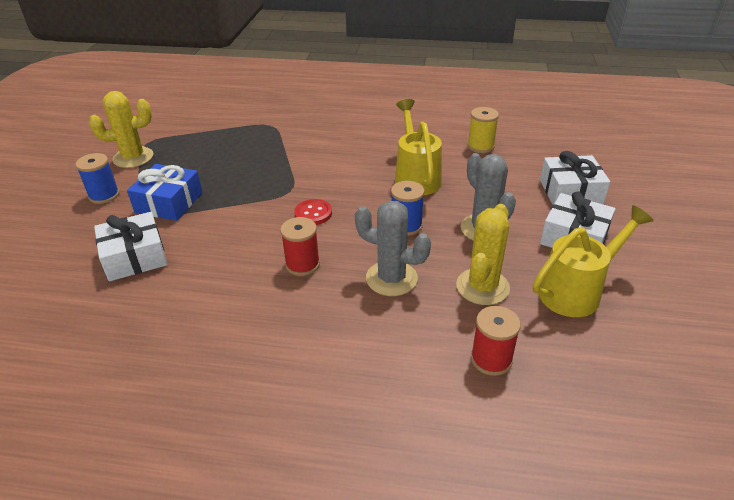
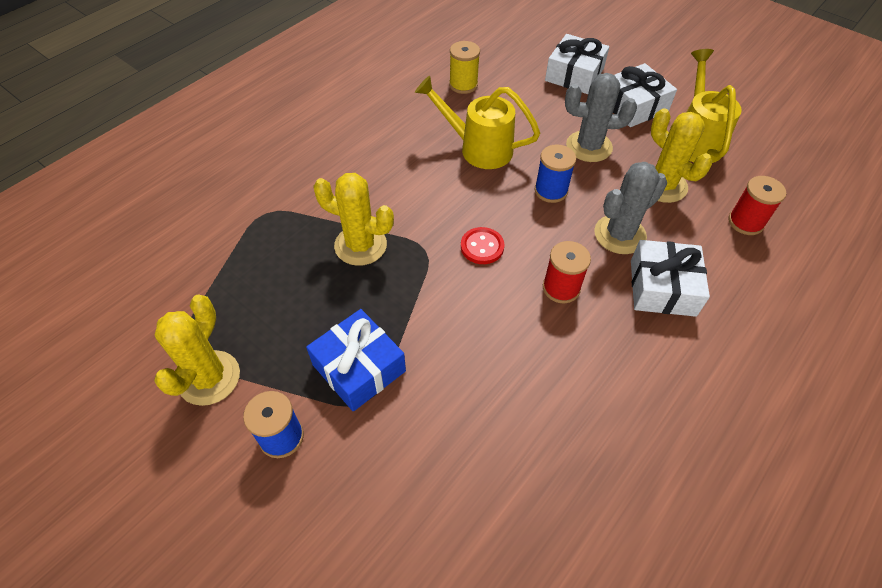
camera: 60 degrees left, 15 degrees up
white gift [94,212,168,281] -> white gift moved to [631,240,710,317]
none -> yellow cactus [313,173,394,266]

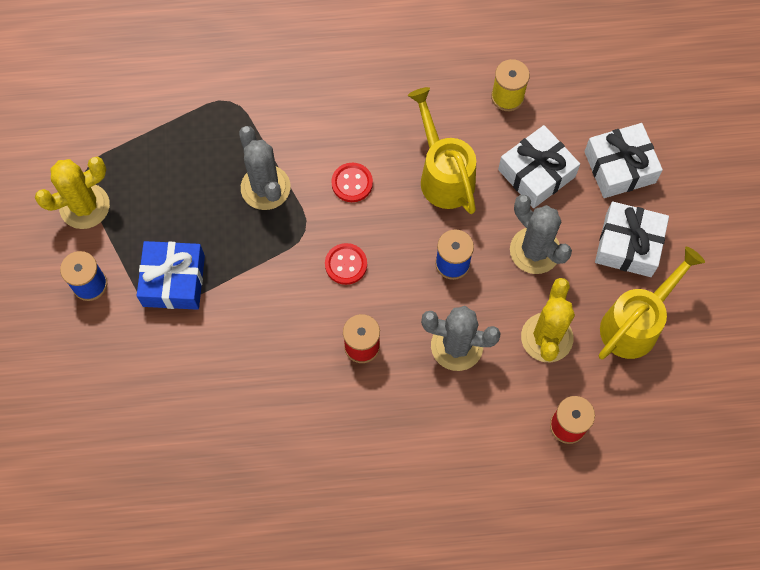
camera: 45 degrees right, 15 degrees up
yellow cactus [313,173,394,266] -> grey cactus [239,126,291,210]
white gift [631,240,710,317] -> white gift moved to [498,125,580,208]
none -> red button [331,163,373,202]

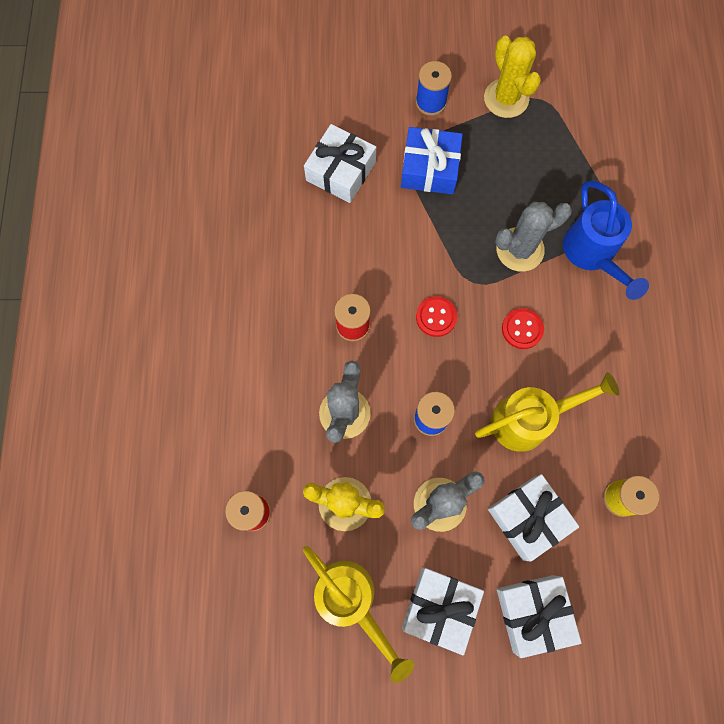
camera: 95 degrees right, 5 degrees up
none -> white gift [304,124,376,203]
none -> blue watering can [563,180,649,300]

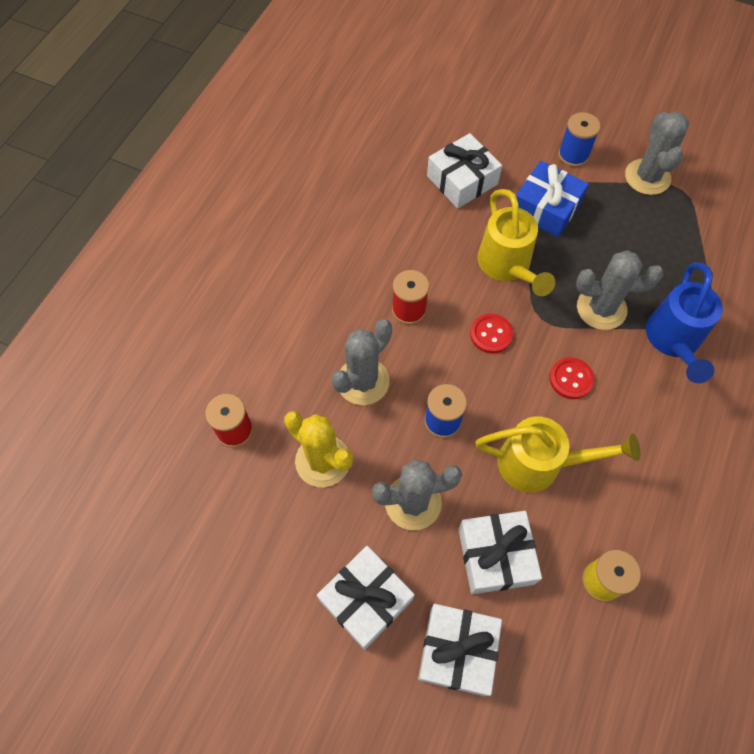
camera: 25 degrees right, 10 degrees down
yellow watering can [303,546,414,683] -> yellow watering can moved to [477,189,555,296]
yellow cactus [484,36,541,118] -> grey cactus [625,111,689,195]

